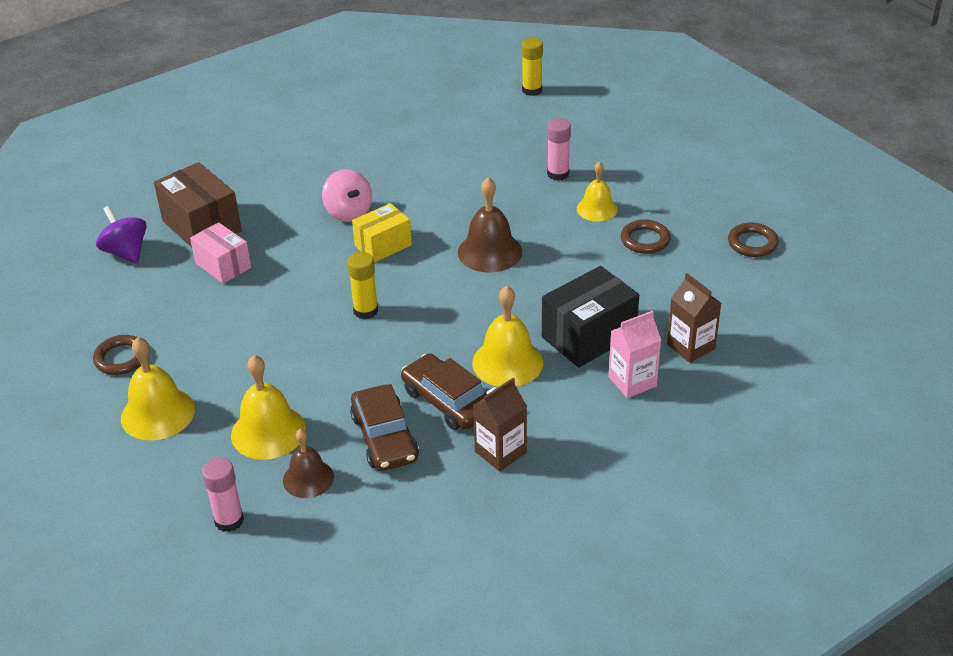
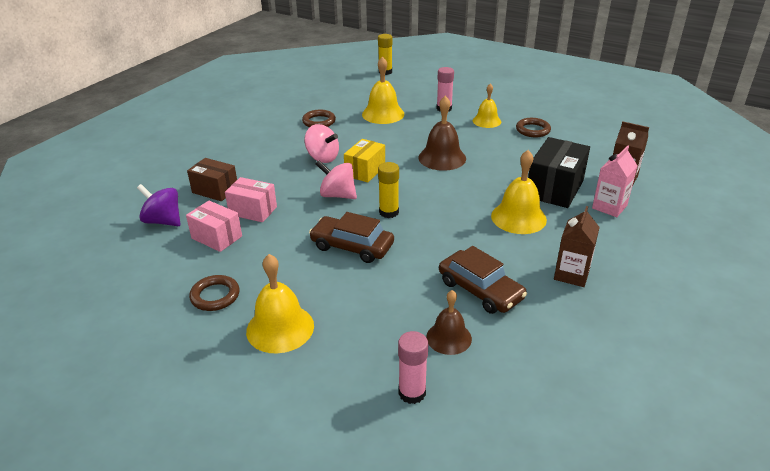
camera: 25 degrees left, 5 degrees down
brown box [154,162,242,248] -> brown box [187,158,237,201], size x0.66
yellow bell [231,355,306,460] -> yellow bell moved to [362,56,404,124]
brown car [401,353,487,430] -> brown car moved to [309,212,394,263]
brown ring [728,223,779,257] -> brown ring moved to [302,110,336,127]
none -> pink box [186,201,242,252]
none -> pink spinning top [316,160,357,199]

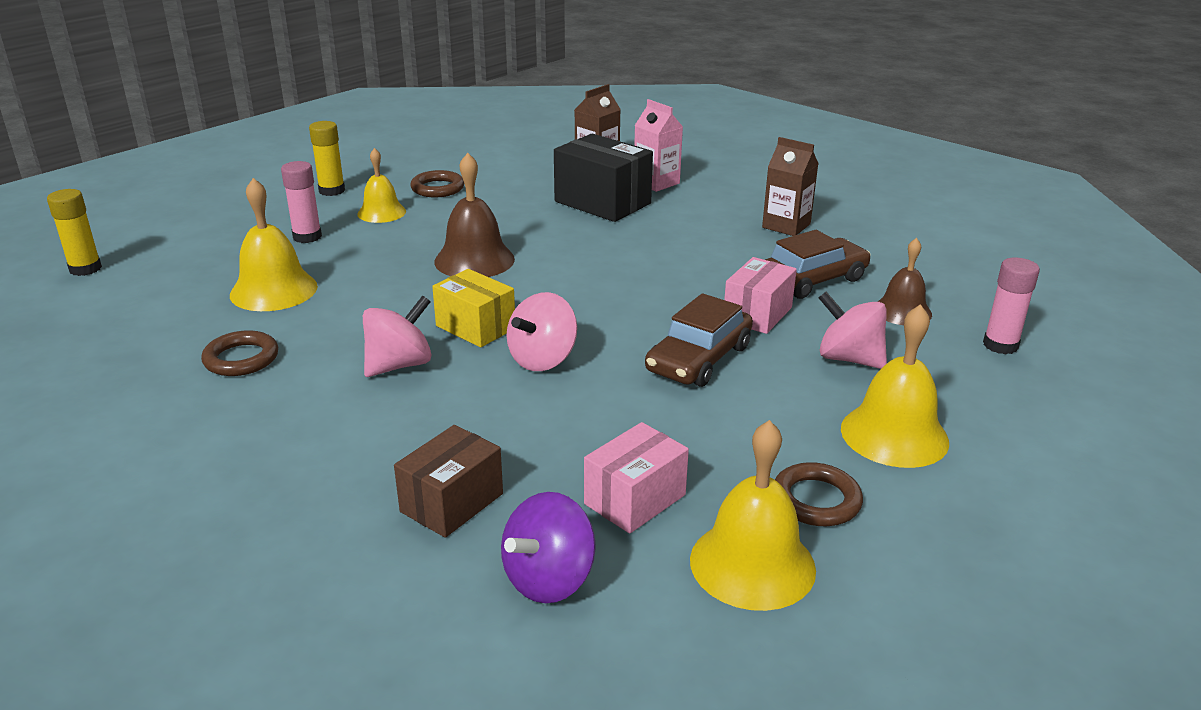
camera: 80 degrees left, 5 degrees down
pink box [225,177,277,222] -> pink box moved to [724,257,797,334]
yellow glue stick [378,162,399,218] -> yellow glue stick moved to [309,121,345,196]
yellow bell [491,150,547,234] -> yellow bell moved to [690,420,816,611]
none -> pink spinning top [818,292,887,369]

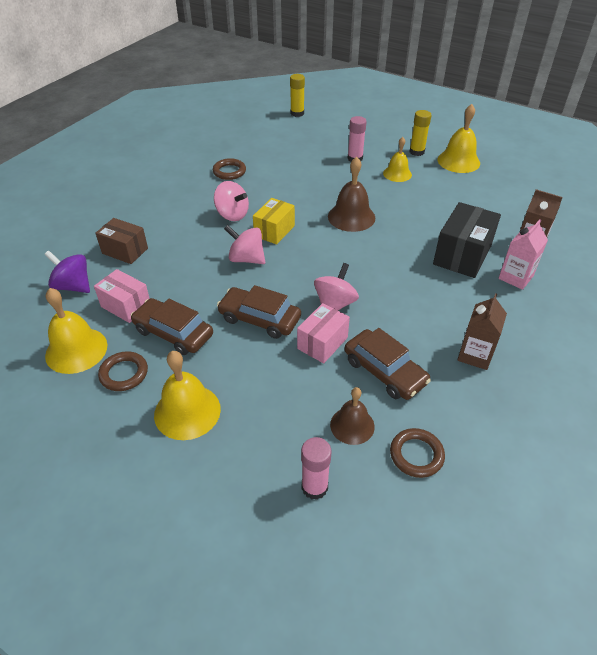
camera: 80 degrees right, 15 degrees up
yellow bell [230,178,318,311] -> yellow bell moved to [437,104,480,173]
brown ring [410,170,464,198] -> brown ring moved to [390,428,445,478]
pink box [724,257,797,334] -> pink box turned 75 degrees counterclockwise [297,303,350,363]
pink spinning top [818,292,887,369] -> pink spinning top moved to [314,263,359,310]
none -> brown car [131,298,213,355]

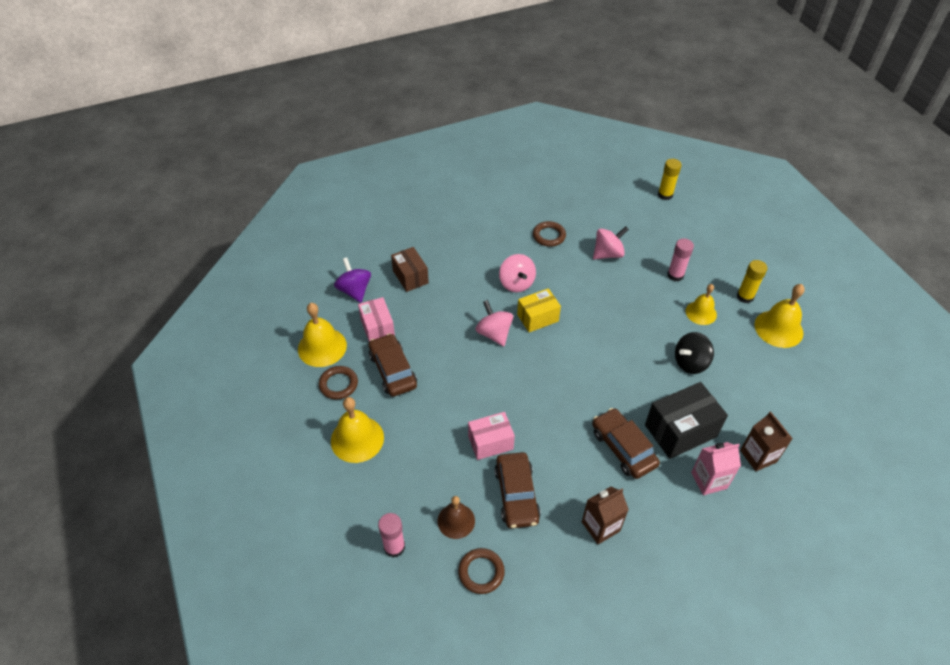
camera: 35 degrees right, 5 degrees up
brown car [217,285,301,339] -> brown car moved to [592,408,660,479]
pink spinning top [314,263,359,310] -> pink spinning top moved to [593,226,629,259]
brown bell [328,157,375,232] -> none
none -> black spinning top [675,332,714,374]

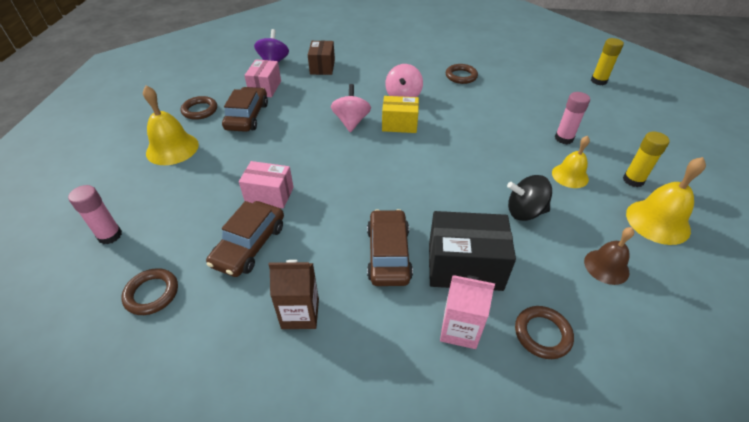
camera: 30 degrees right, 5 degrees down
yellow bell [298,303,347,367] -> none
brown bell [437,496,475,539] -> brown bell moved to [584,227,634,285]
pink spinning top [593,226,629,259] -> none
brown carton [740,411,793,471] -> brown ring [515,306,574,359]

